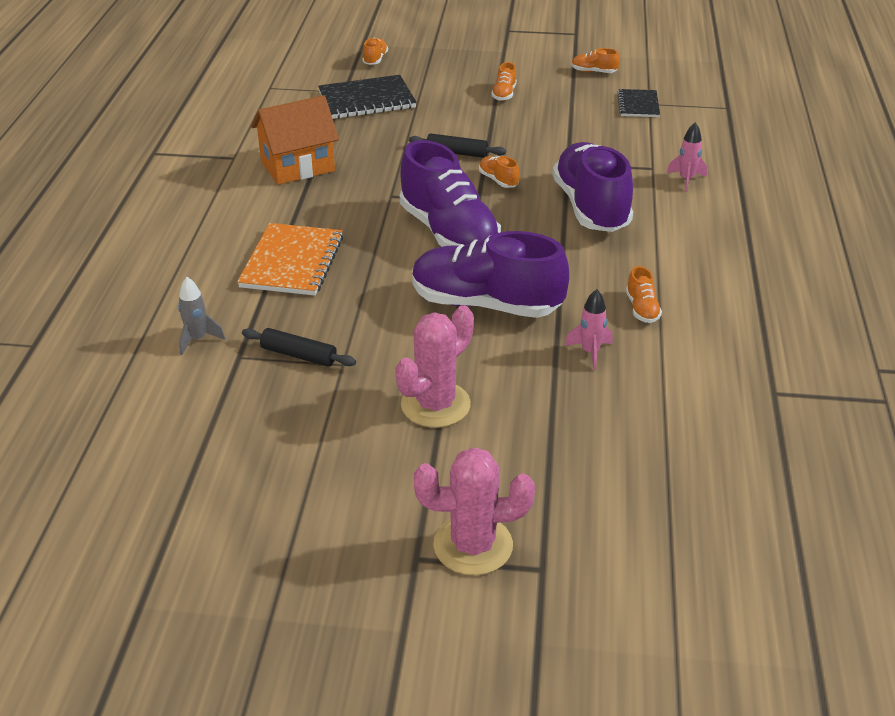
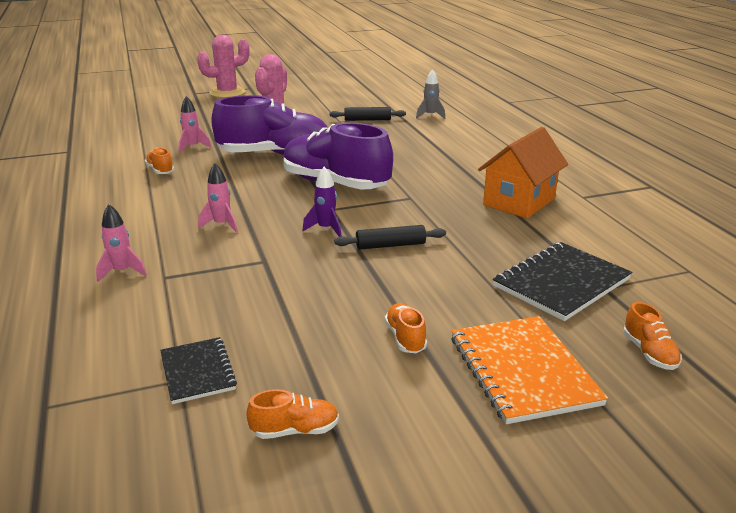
camera: 155 degrees right, 10 degrees down
orange notebook [237,223,344,296] -> orange notebook moved to [451,316,608,424]
orange shoe [479,156,520,188] -> purple rocket [302,167,341,237]
purple shoe [552,142,633,232] -> pink rocket [198,163,238,232]

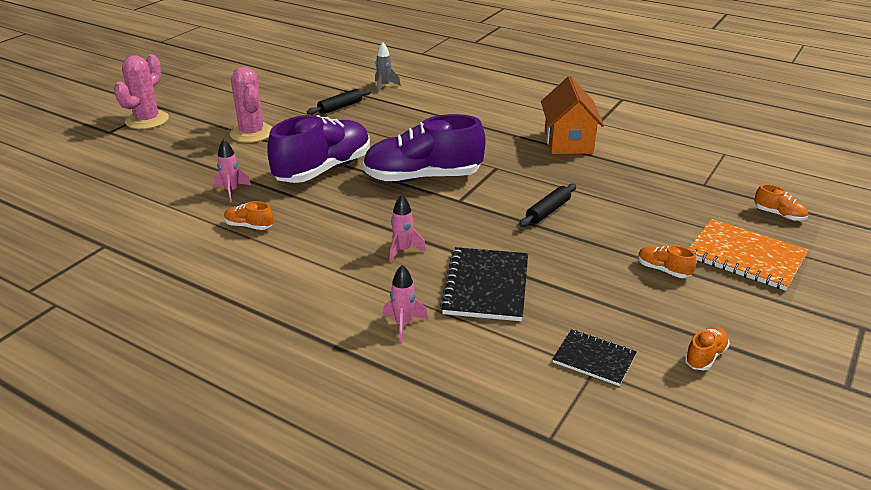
camera: 40 degrees left, 5 degrees up
purple rocket [302,167,341,237] -> none
black notebook [493,242,632,321] -> black notebook moved to [440,247,528,321]

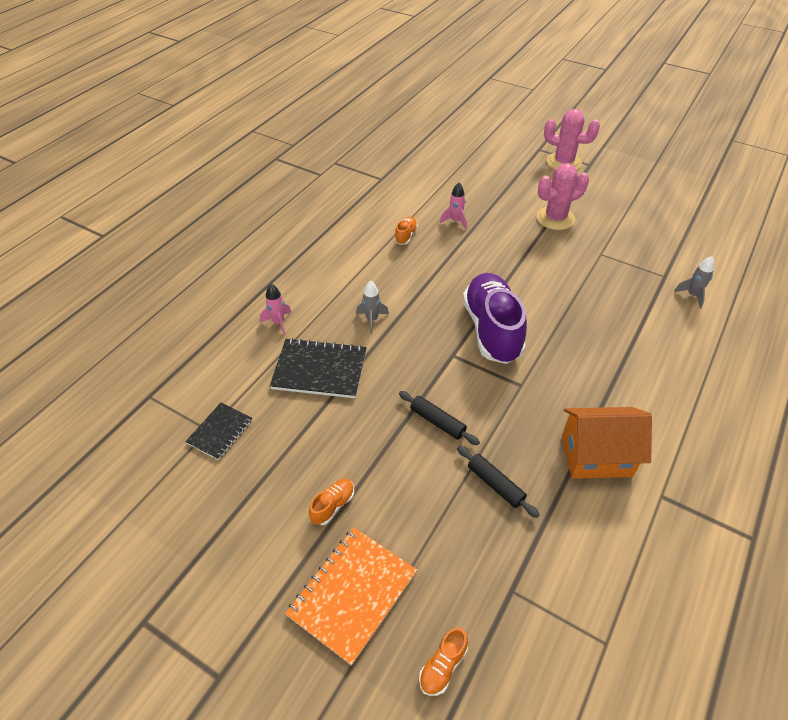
camera: 90 degrees right, 15 degrees up
purple shoe [267,115,370,183] -> none
black rolling pin [307,89,372,115] -> black rolling pin moved to [457,446,540,518]
pink rocket [390,195,426,262] -> grey rocket [356,280,389,334]
orange shoe [685,327,730,371] -> none

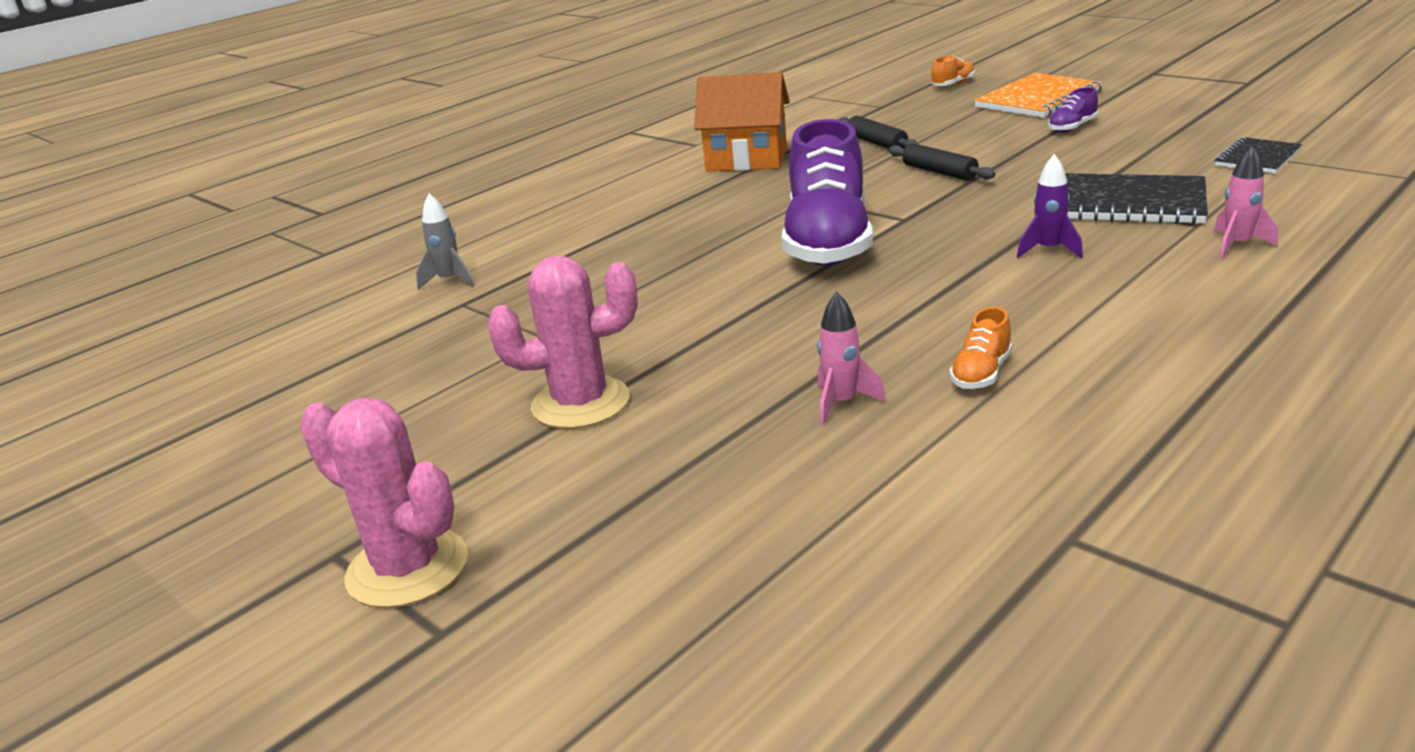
camera: 165 degrees left, 20 degrees down
orange shoe [309,479,354,525] -> purple shoe [1048,87,1098,133]
grey rocket [356,280,389,334] -> purple rocket [1017,154,1083,258]

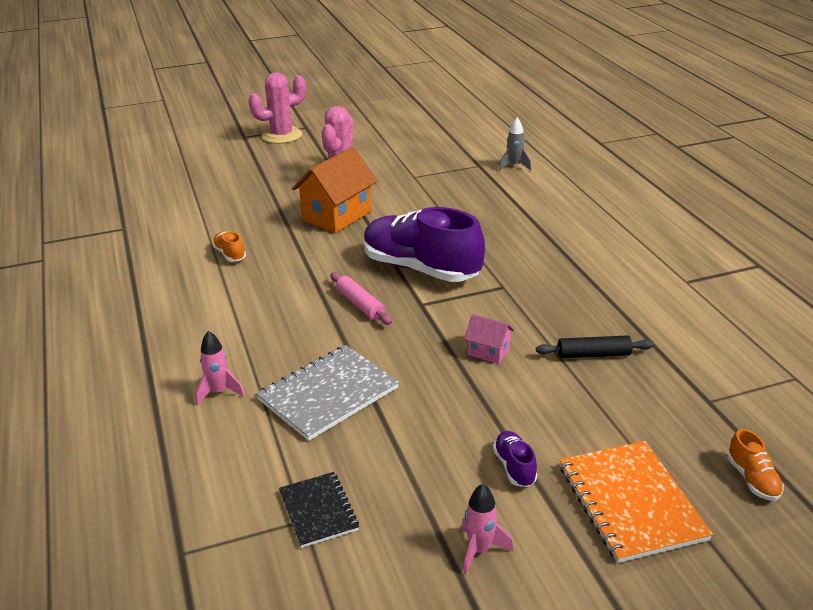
camera: 115 degrees right, 5 degrees up
orange house [694,72,790,171] -> orange house moved to [292,147,377,233]
pink rocket [817,292,886,425] -> pink rocket moved to [461,484,513,575]
black rolling pin [888,143,995,181] -> pink house [464,314,514,364]
purple rocket [1017,154,1083,258] -> none
black notebook [1065,173,1208,224] -> grey notebook [256,345,399,441]
none -> pink rolling pin [330,272,392,325]

